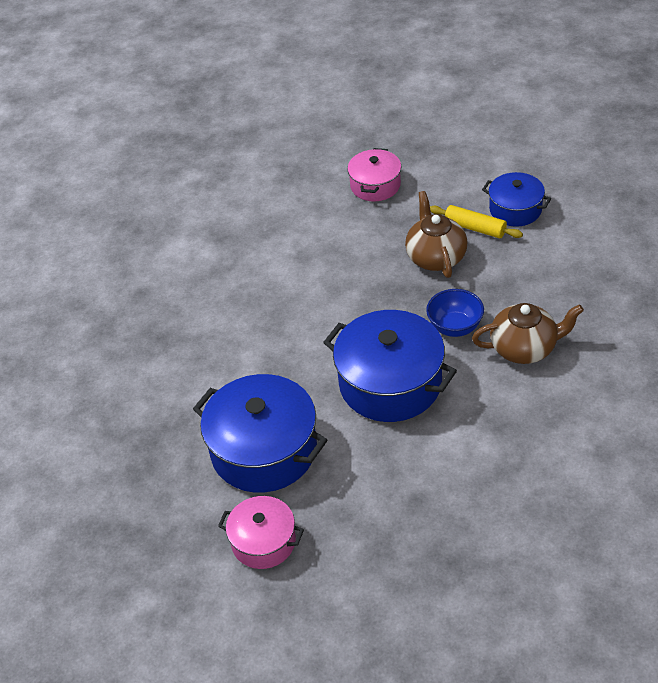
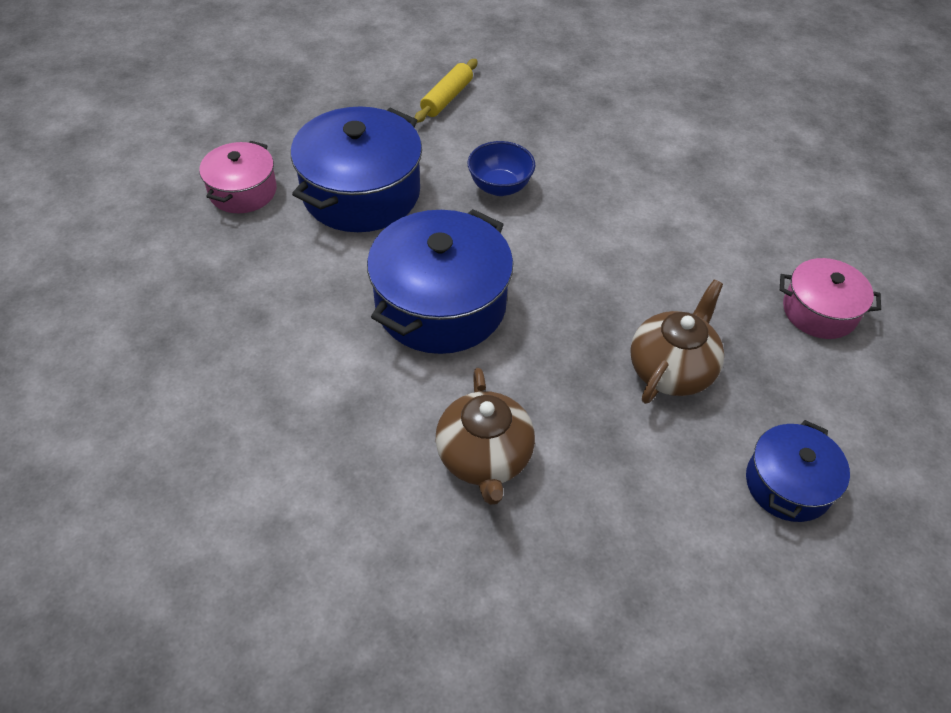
camera: 85 degrees right, 5 degrees up
brown teapot [405,191,467,278] -> brown teapot turned 45 degrees counterclockwise [630,279,724,404]
blue bowl [426,289,484,337] -> blue bowl moved to [467,141,536,196]
yellow rolling pin [430,205,523,238] -> yellow rolling pin moved to [415,59,478,123]

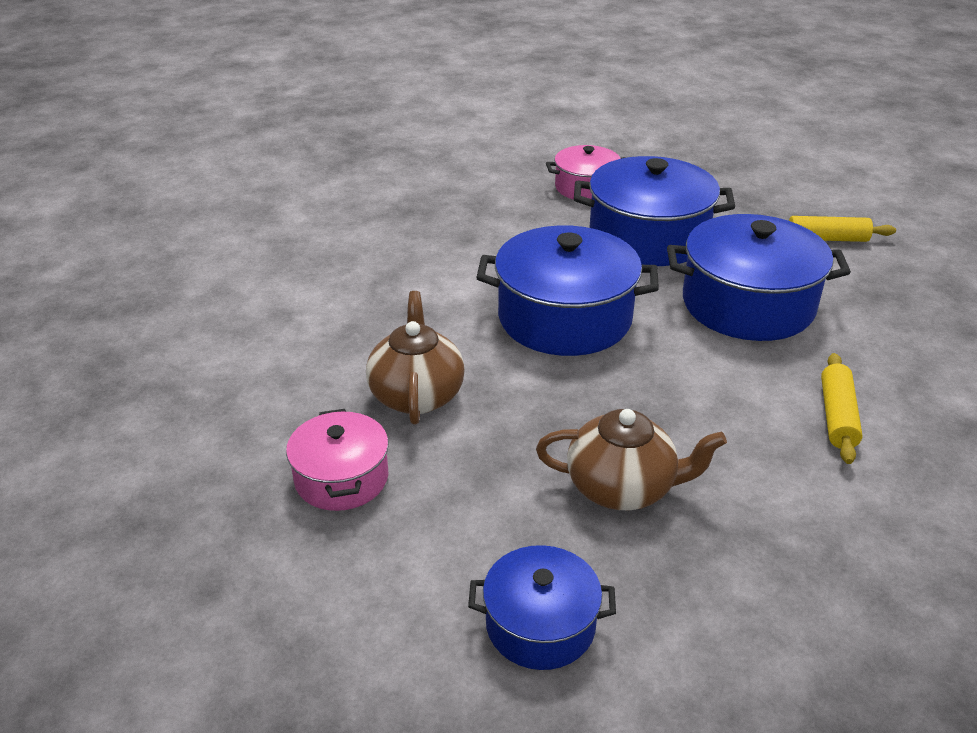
camera: 65 degrees right, 15 degrees down
brown teapot [436,368,535,505] -> brown teapot turned 120 degrees clockwise [366,291,465,425]
blue bowl [467,141,536,196] -> blue pot [667,214,851,341]
pink pot [780,258,881,339] -> pink pot moved to [286,409,389,511]
none -> yellow rolling pin [821,353,863,464]

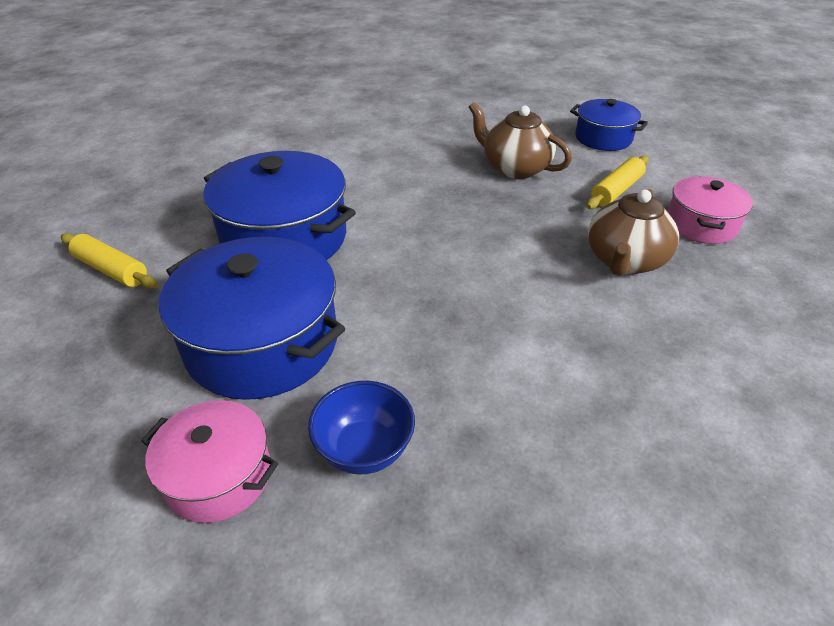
camera: 150 degrees left, 5 degrees up
blue pot [476,225,659,356] -> none
yellow rolling pin [821,353,863,464] -> yellow rolling pin moved to [586,156,649,209]
none -> blue bowl [308,381,415,475]

